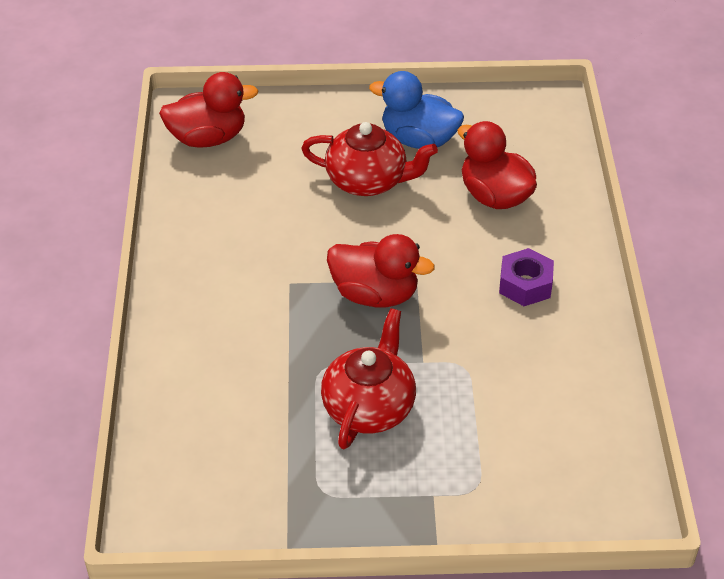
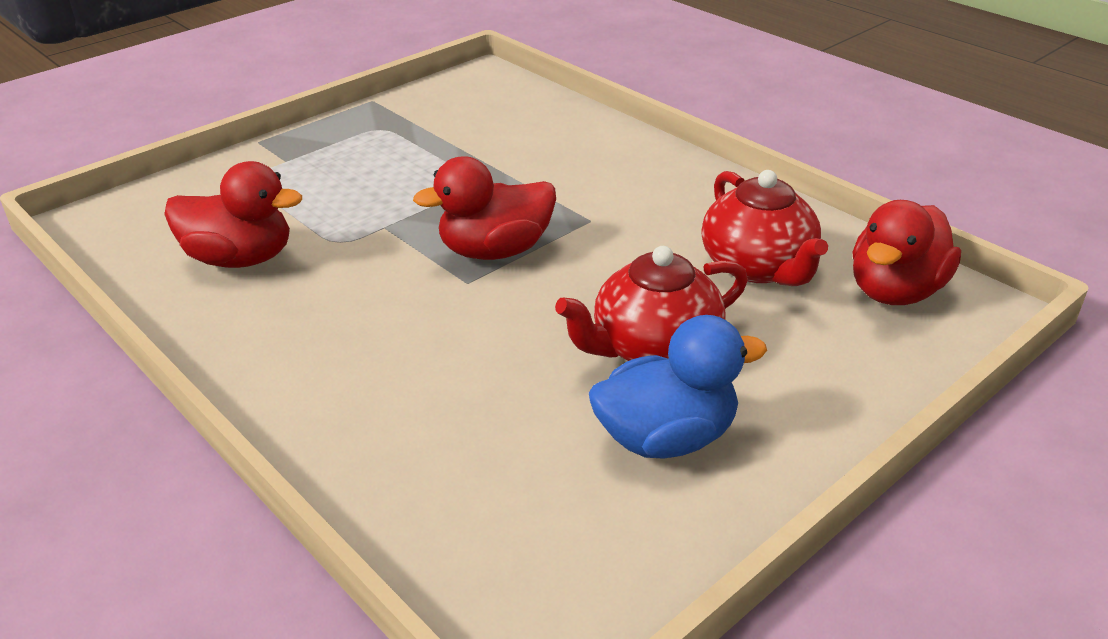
camera: 140 degrees right, 10 degrees down
red teapot [321,308,416,449] -> red teapot moved to [701,170,828,286]
red duck [458,121,537,209] -> red duck moved to [164,161,302,268]
purple nut [499,248,554,306] -> none

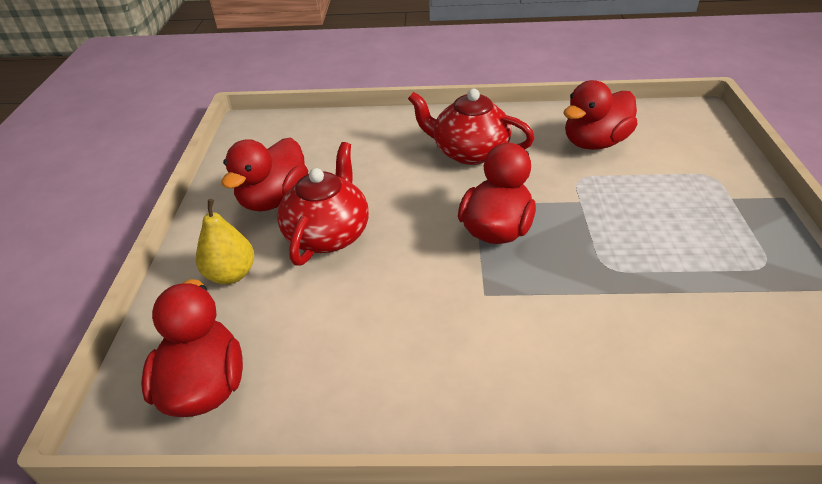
camera: 135 degrees right, 5 degrees up
blue duck [589,315,767,459] -> red duck [221,137,308,211]
red teapot [701,170,828,286] -> red teapot moved to [408,89,535,165]
none -> yellow pear [196,199,254,284]

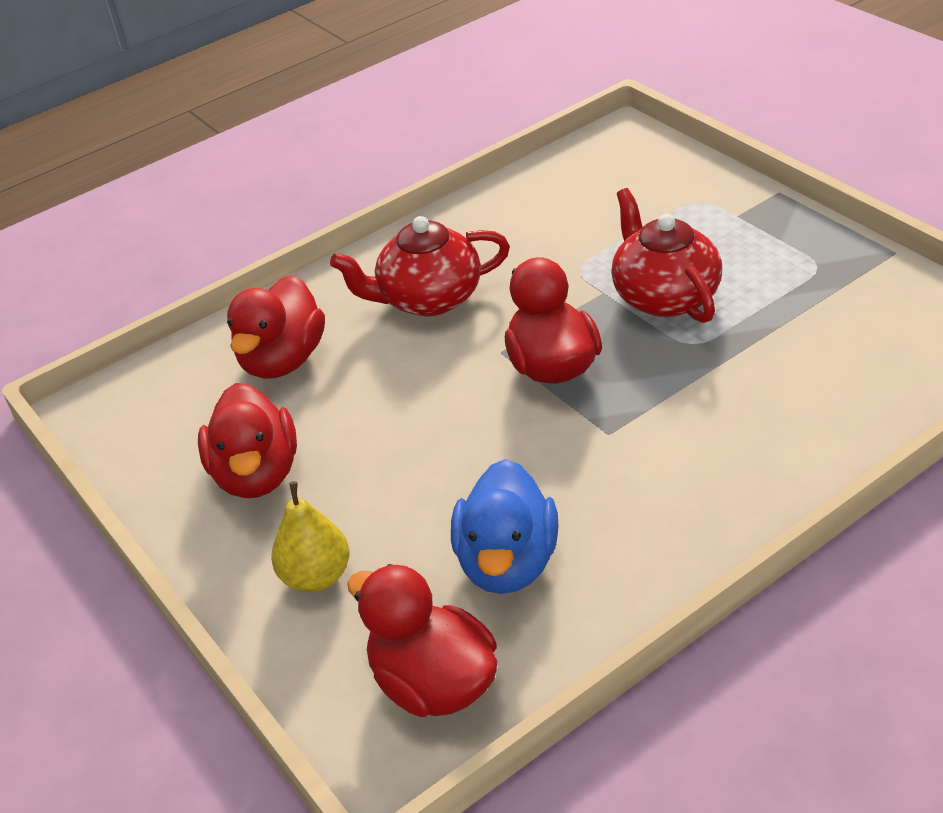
camera: 35 degrees left, 0 degrees up
red teapot [277,142,369,266] -> red teapot moved to [611,188,722,323]
red duck [563,80,638,150] -> red duck moved to [227,275,325,379]
none -> blue duck [451,459,558,594]

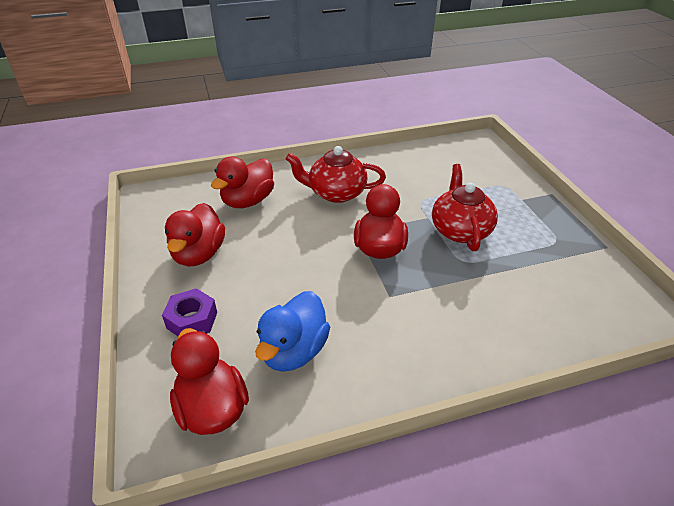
camera: 15 degrees right, 0 degrees up
yellow pear [271,481,349,592] -> purple nut [162,288,217,336]

